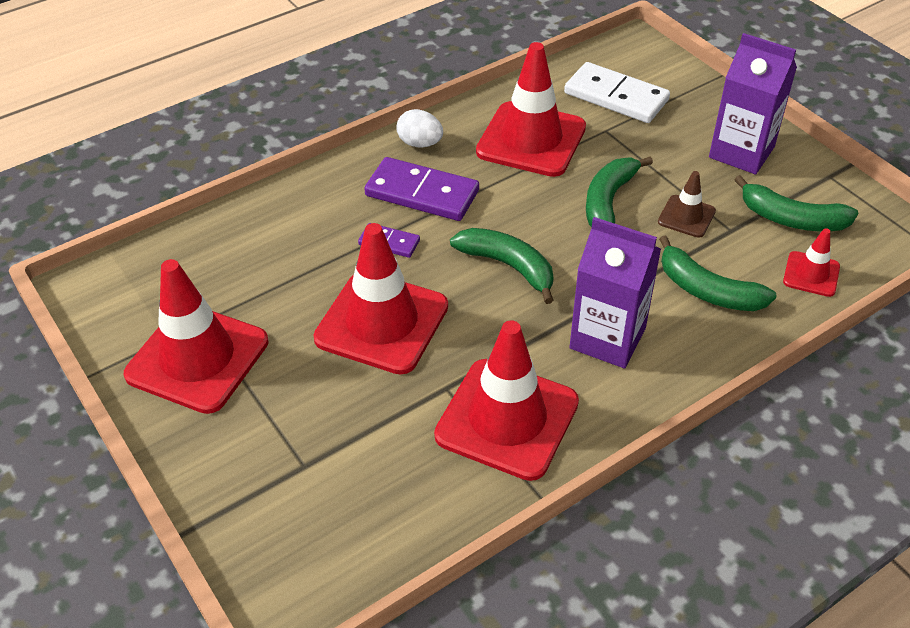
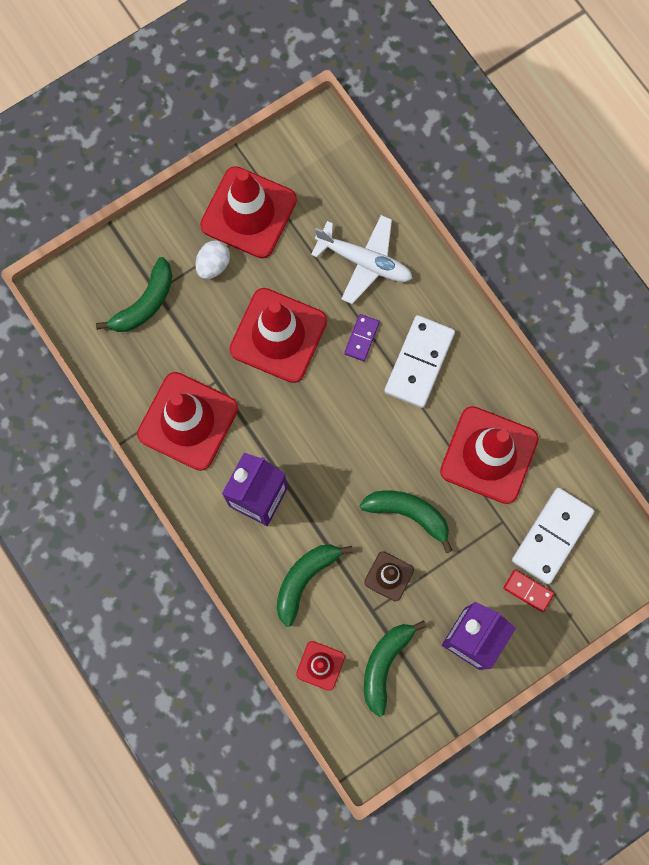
camera: 90 degrees right, 30 degrees up
purple domino [364,157,479,221] -> white domino [384,315,455,408]
white egg [396,109,443,147] -> white egg moved to [196,240,230,279]
green banana [450,228,554,304] -> green banana moved to [96,257,172,332]
none -> white plane [311,215,413,304]
none -> red domino [503,569,554,612]

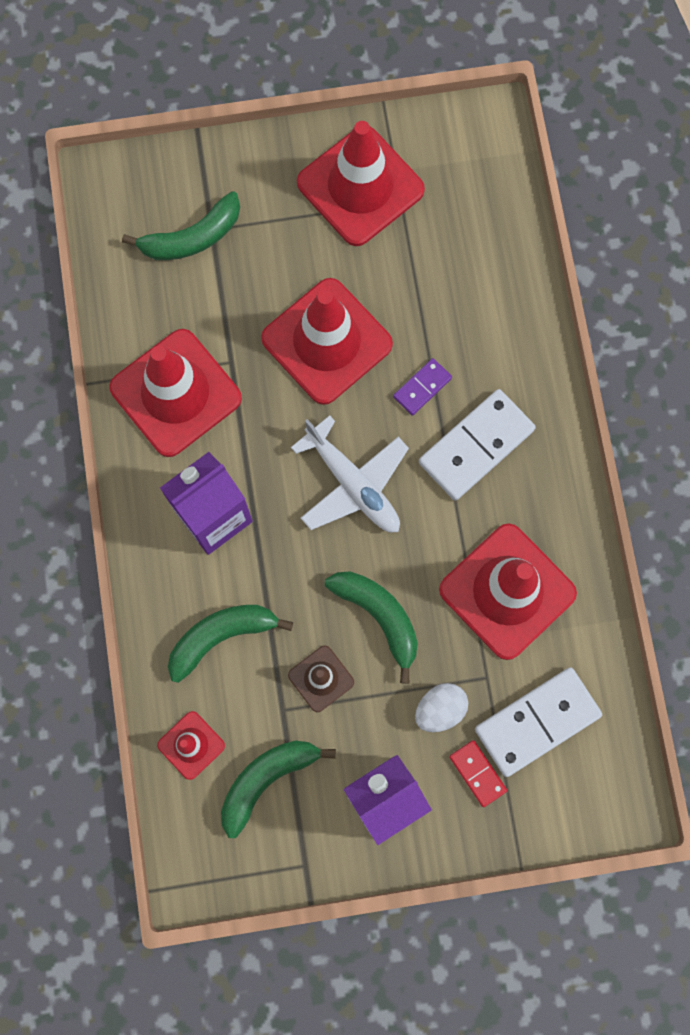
camera: 25 degrees right, 0 degrees up
white egg [196,240,230,279] -> white egg moved to [415,683,468,732]
white plane [311,215,413,304] -> white plane moved to [291,415,409,533]

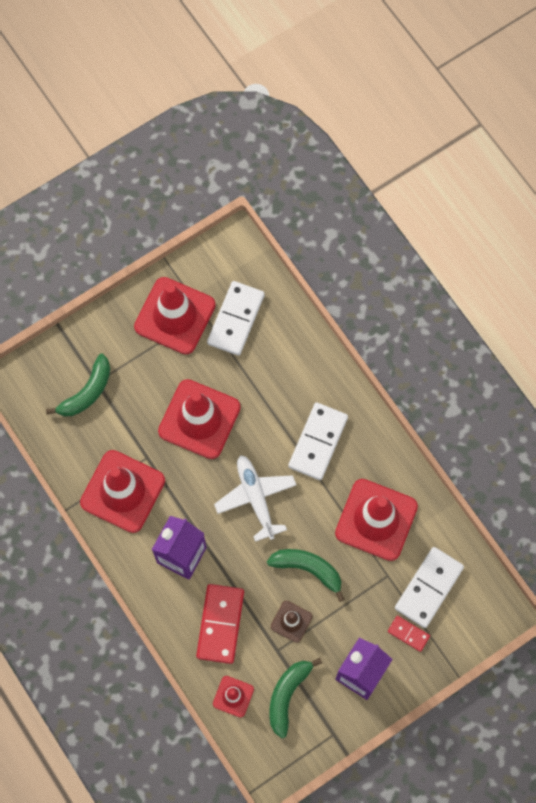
camera: 25 degrees left, 5 degrees down
green banana [168,605,293,683] -> red domino [196,584,244,664]
white plane [291,415,409,533] -> white plane turned 135 degrees counterclockwise [214,455,296,542]
purple domino [393,358,452,416] -> none
white egg [415,683,468,732] -> none
none -> white domino [207,281,265,356]

